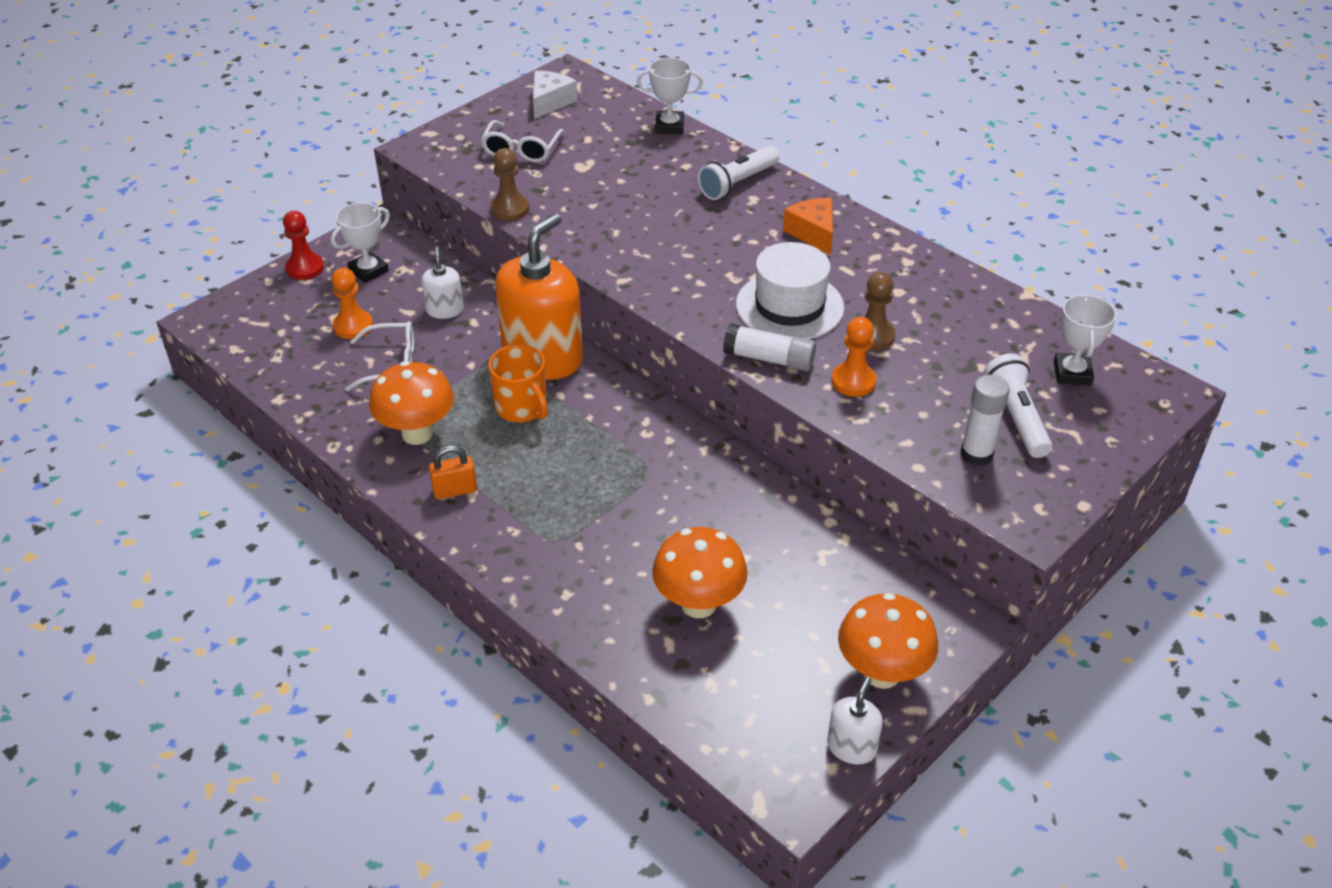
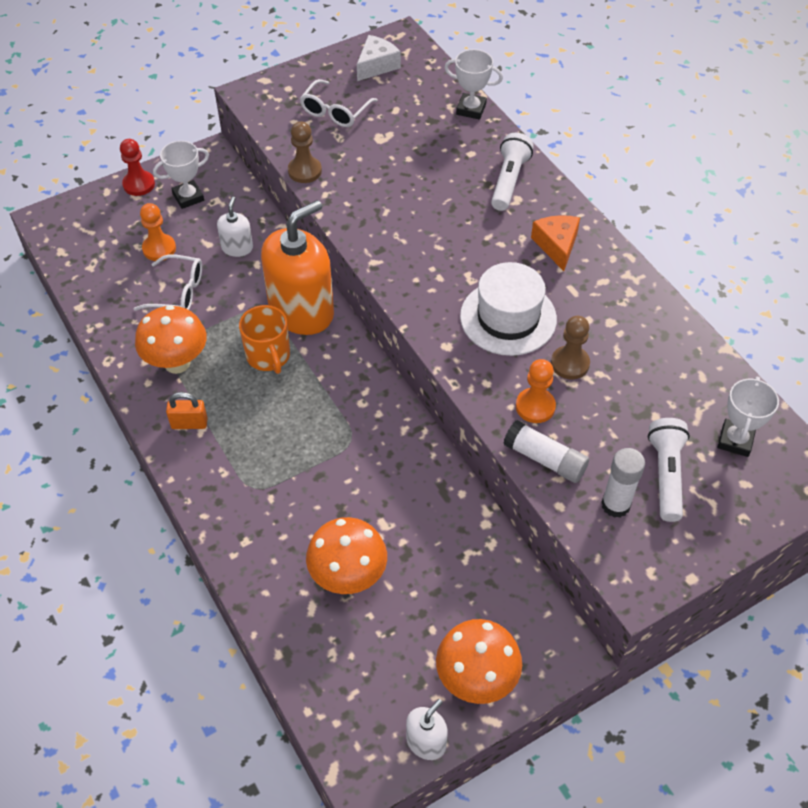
camera: 15 degrees right, 10 degrees up
white flashlight [698,146,779,200] -> white flashlight turned 135 degrees clockwise [491,133,534,211]
white glue stick [723,323,816,371] -> white glue stick moved to [504,420,589,483]

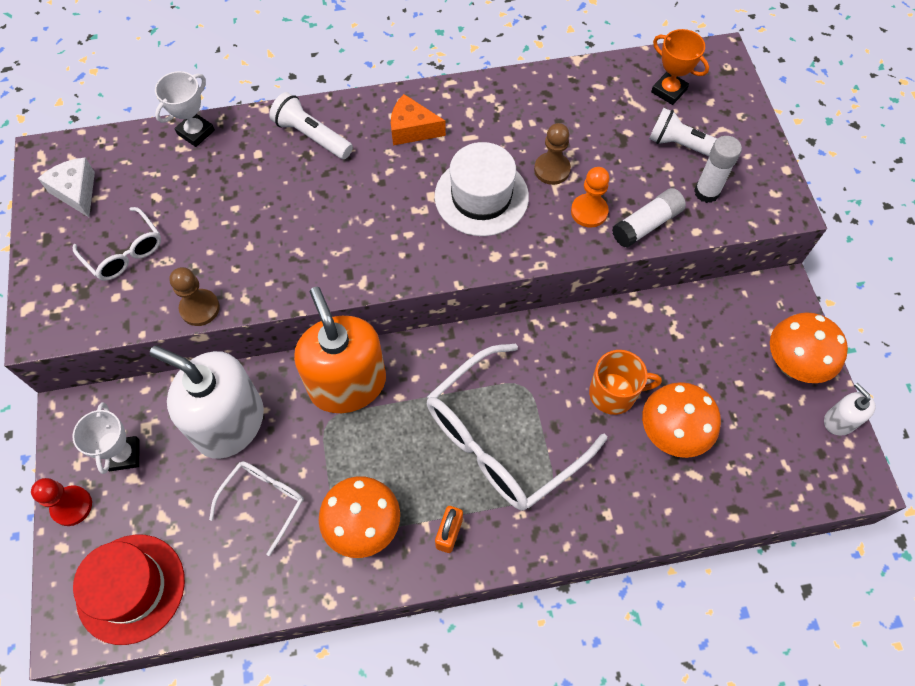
camera: 70 degrees left, 10 degrees up
orange pawn [140,203,176,261] -> none
white soap dispenser [217,197,253,257] -> white soap dispenser [150,346,264,459], size x2.19
orange mug [239,305,290,374] -> orange mug moved to [589,350,662,415]
white trophy [718,376,779,457] -> orange trophy [651,29,709,105]
none -> red hat [73,535,185,645]
none -> white glasses [427,344,607,511]

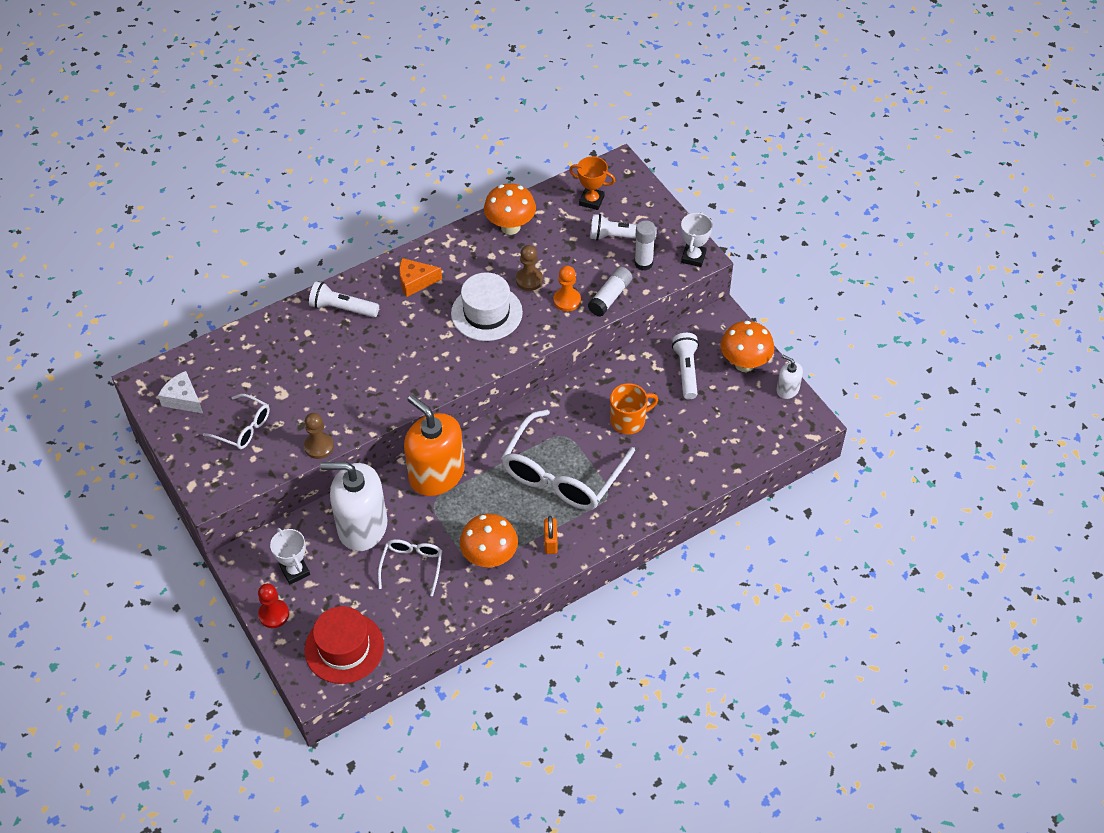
camera: 20 degrees left, 10 degrees down
white trophy [155,71,215,147] -> white trophy moved to [681,212,713,267]
orange mushroom [642,382,721,458] -> orange mushroom moved to [484,183,536,235]
none -> white flashlight [672,333,699,399]

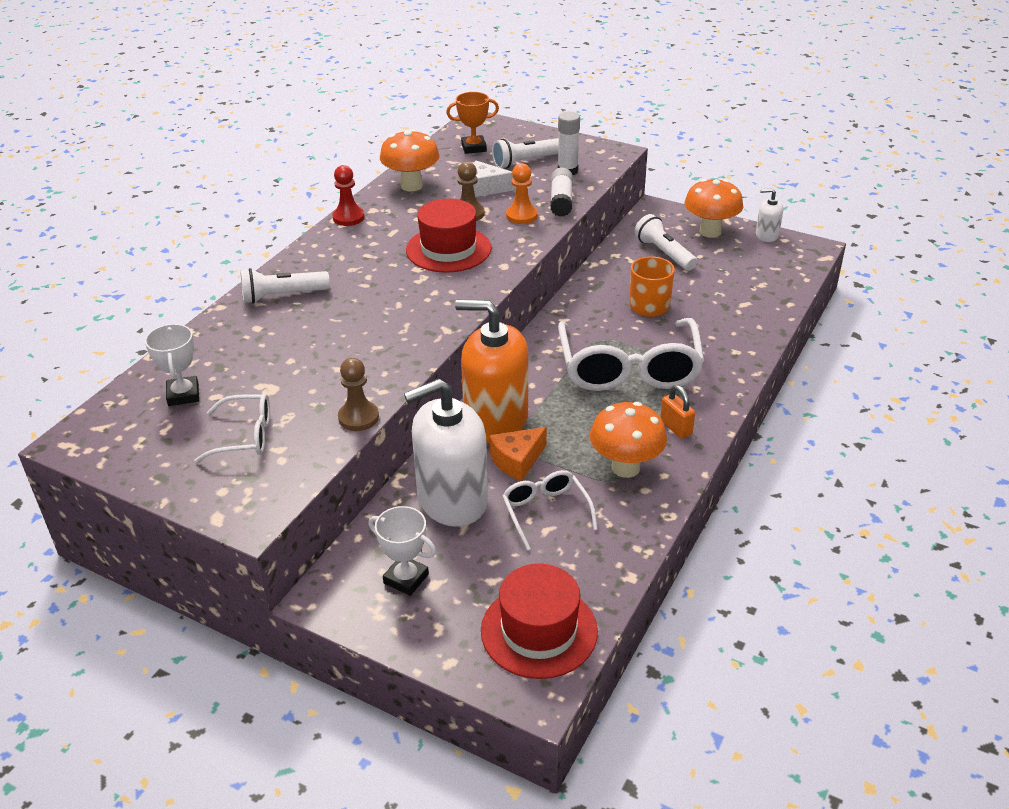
camera: 30 degrees left, 15 degrees down
white cheese [158,371,203,414] -> white cheese moved to [473,161,514,197]
red pawn [258,583,289,628] -> red pawn moved to [332,165,365,226]
orange cheese [399,258,442,297] -> orange cheese moved to [489,427,547,481]
white hat [451,272,523,341] -> red hat [406,199,492,273]
white trophy [681,212,713,267] -> white trophy moved to [145,324,199,406]

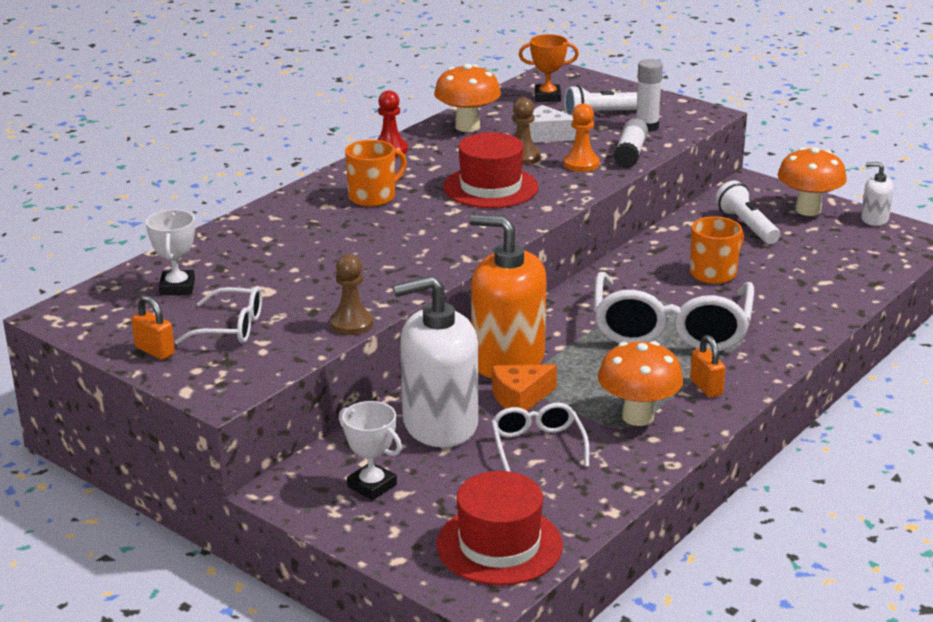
camera: 10 degrees right, 10 degrees down
white flashlight [240,268,330,304] -> none
none -> orange padlock [132,296,175,360]
none -> orange mug [345,140,407,207]

